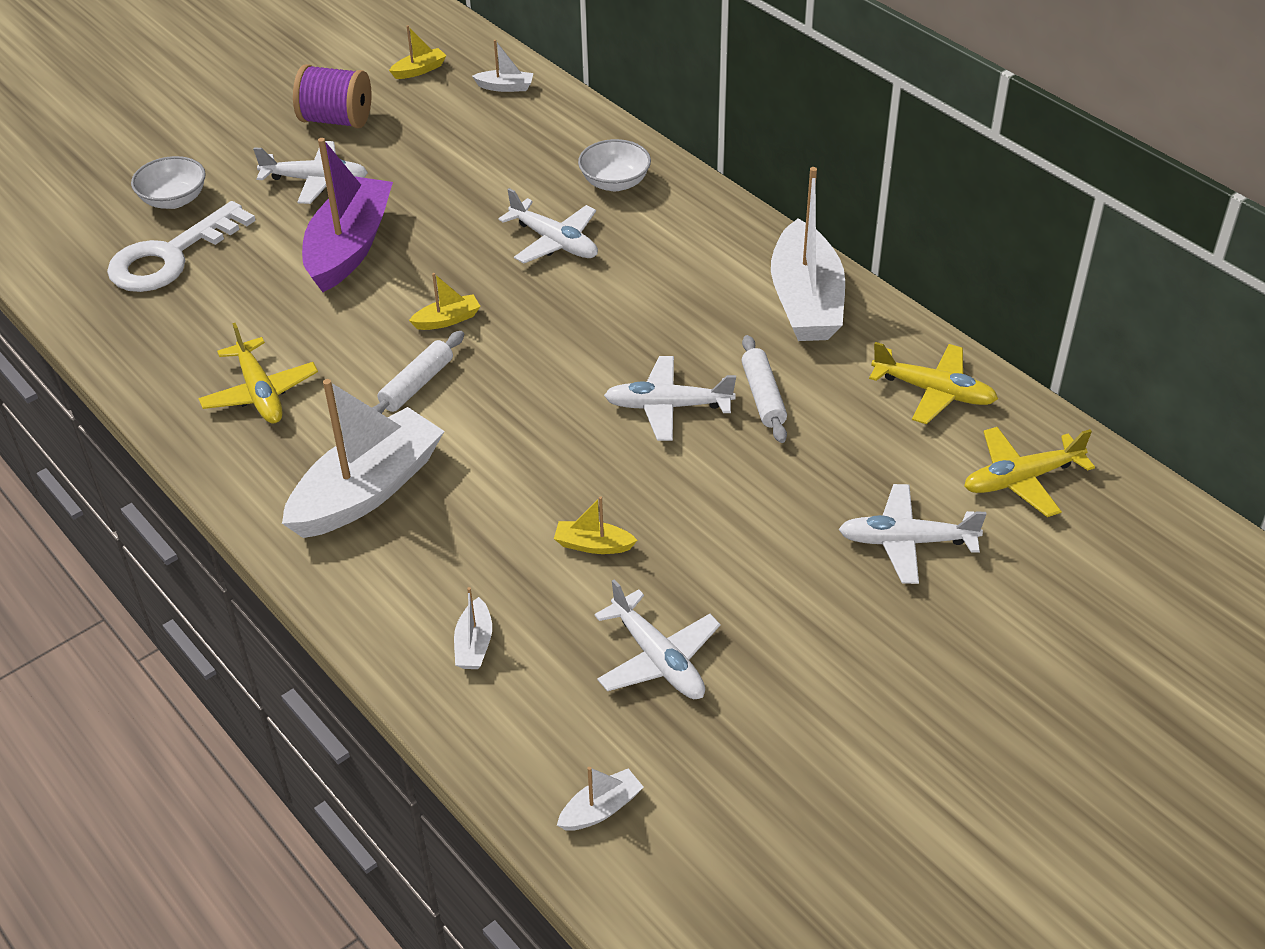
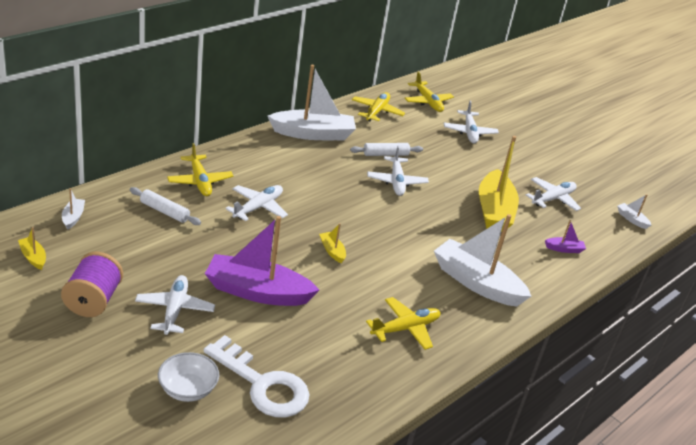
camera: 100 degrees left, 10 degrees down
white rolling pin [372,331,464,414] -> white rolling pin moved to [130,187,201,225]
white boat [454,587,492,669] -> purple boat [545,220,586,253]
yellow boat [554,496,637,554] -> yellow boat [479,136,519,232], size x2.36
white bowl [578,139,651,191] -> yellow plane [167,143,233,196]

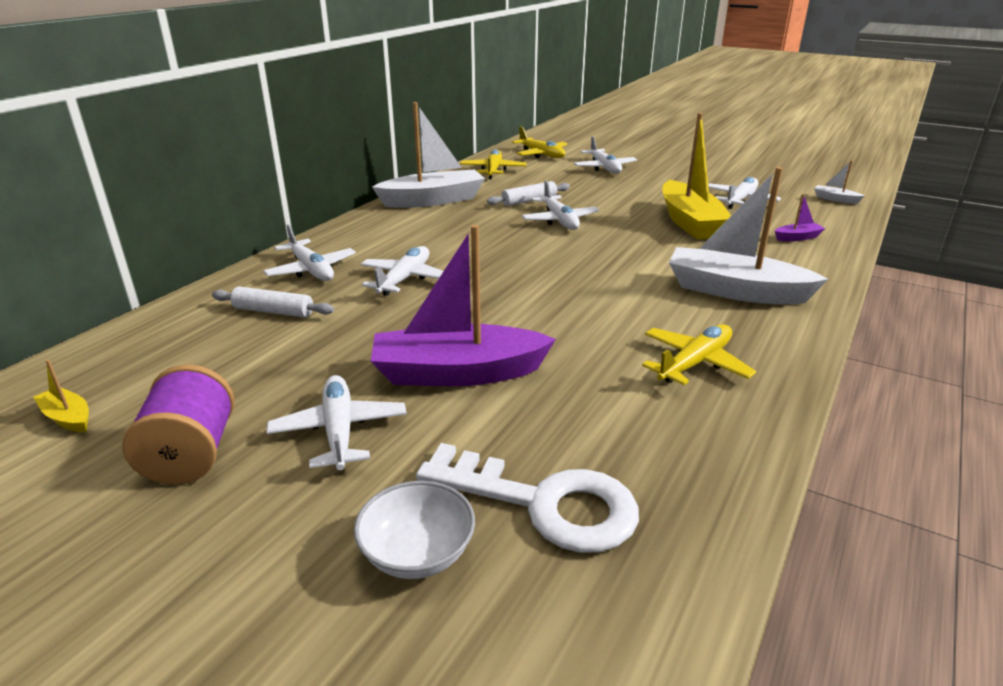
camera: 10 degrees left, 5 degrees down
white boat [62,188,85,230] -> none
yellow plane [167,143,233,196] -> white plane [263,224,356,281]
yellow boat [319,223,346,263] -> none

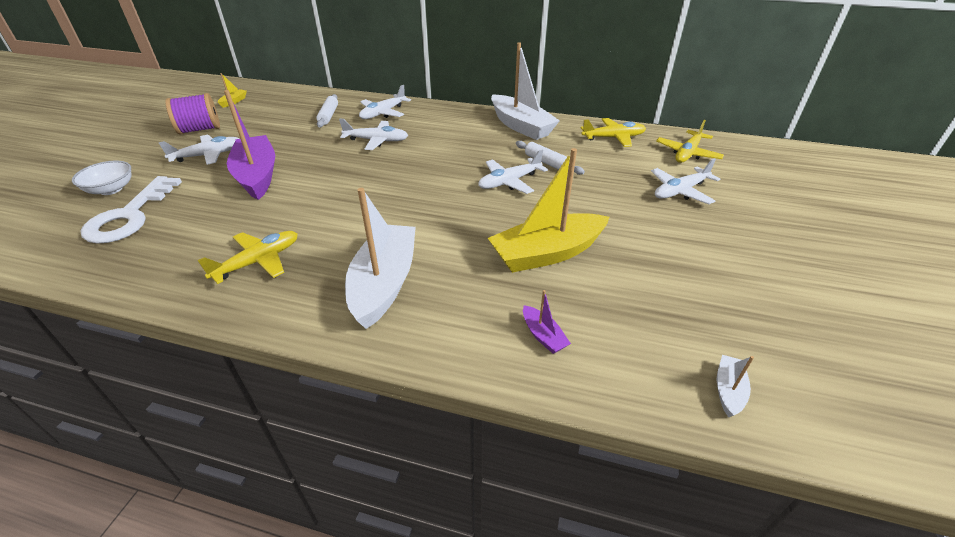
camera: 75 degrees right, 10 degrees up
yellow plane [642,324,756,385] -> yellow plane turned 75 degrees counterclockwise [197,231,298,284]
white plane [708,177,781,209] -> none

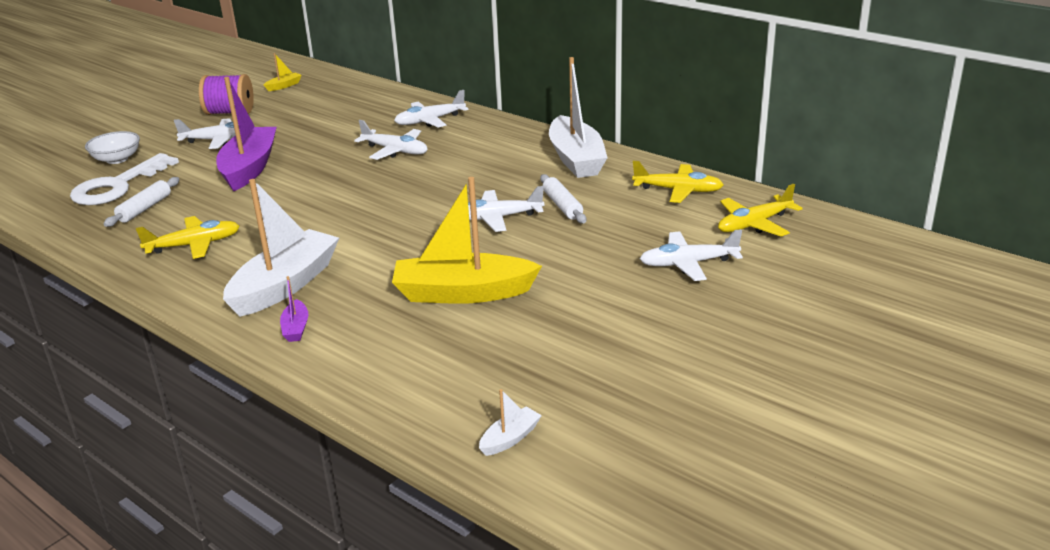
camera: 25 degrees right, 10 degrees down
white rolling pin [316,94,338,128] -> white rolling pin moved to [104,177,179,227]
purple boat [523,290,571,354] -> purple boat moved to [280,276,309,342]

